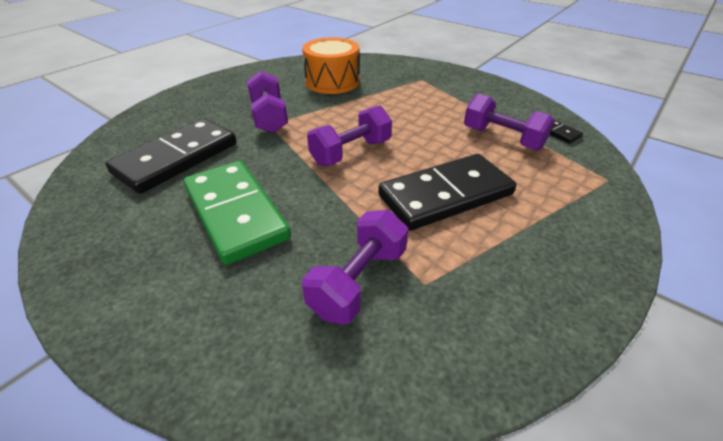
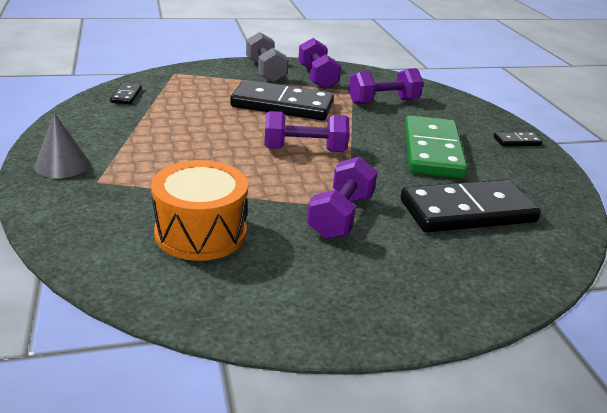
camera: 145 degrees left, 10 degrees down
purple dumbbell [464,93,554,151] -> purple dumbbell moved to [298,38,341,89]
none -> grey cone [34,113,90,178]
none -> grey dumbbell [246,32,289,82]
none -> black domino [494,132,542,146]

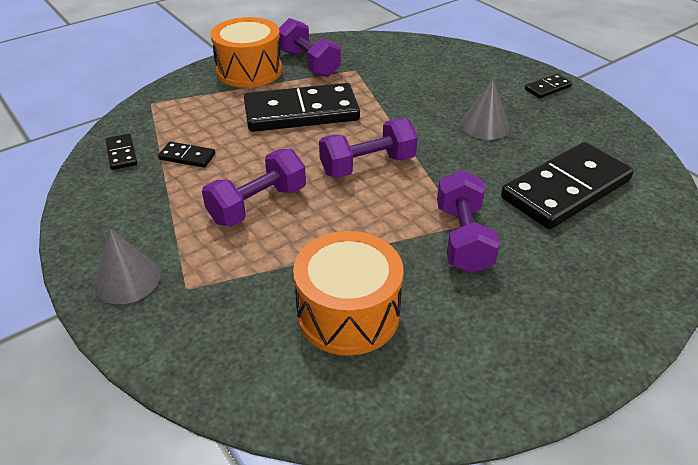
camera: 20 degrees left, 10 degrees up
grey dumbbell [246,32,289,82] -> orange drum [211,17,282,88]
purple dumbbell [349,68,424,104] -> purple dumbbell moved to [202,148,306,226]
green domino [405,115,468,179] -> grey cone [460,79,510,140]
none -> black domino [158,141,215,168]

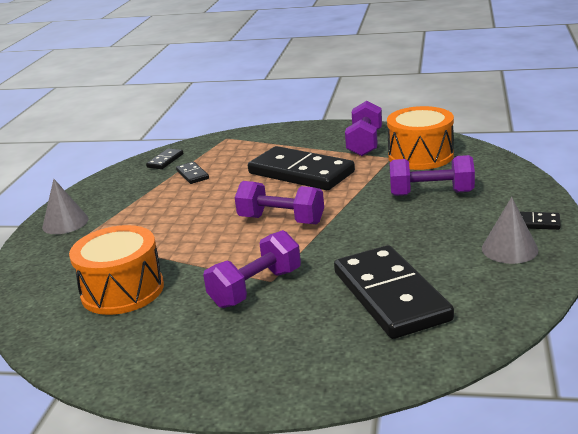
camera: 50 degrees right, 15 degrees down
purple dumbbell [202,148,306,226] -> purple dumbbell moved to [390,155,475,196]
orange drum [211,17,282,88] -> orange drum moved to [387,106,454,170]
grey cone [460,79,510,140] -> grey cone moved to [482,197,538,264]
black domino [501,142,634,229] -> black domino turned 60 degrees clockwise [334,245,454,339]

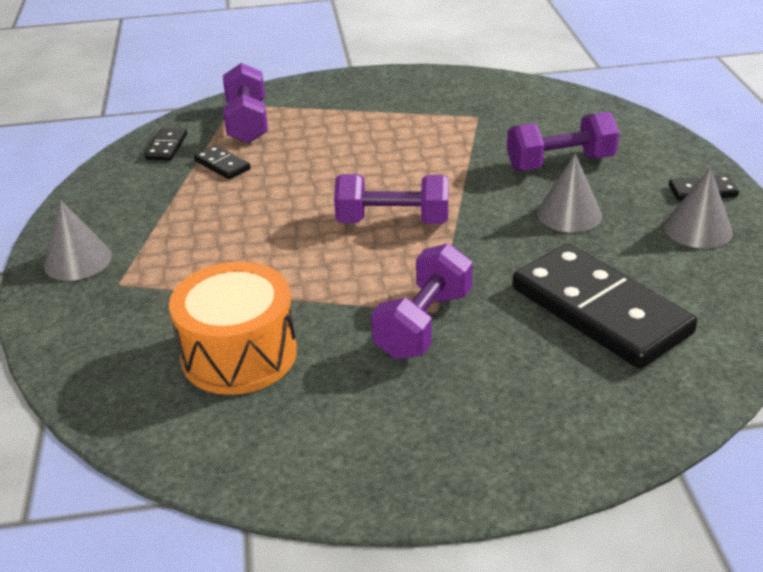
camera: 20 degrees left, 10 degrees up
black domino [248,146,355,190] -> none
purple dumbbell [345,101,382,156] -> purple dumbbell moved to [223,63,268,143]
orange drum [387,106,454,170] -> none
none -> grey cone [537,154,602,232]

